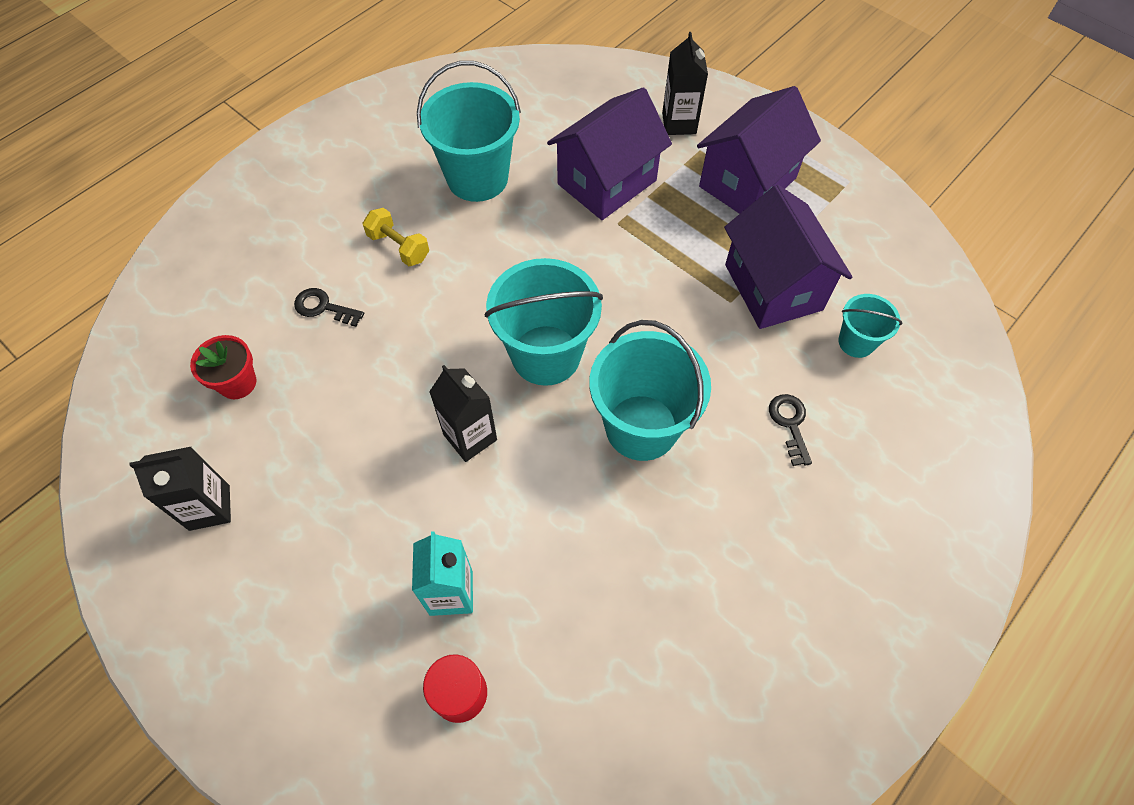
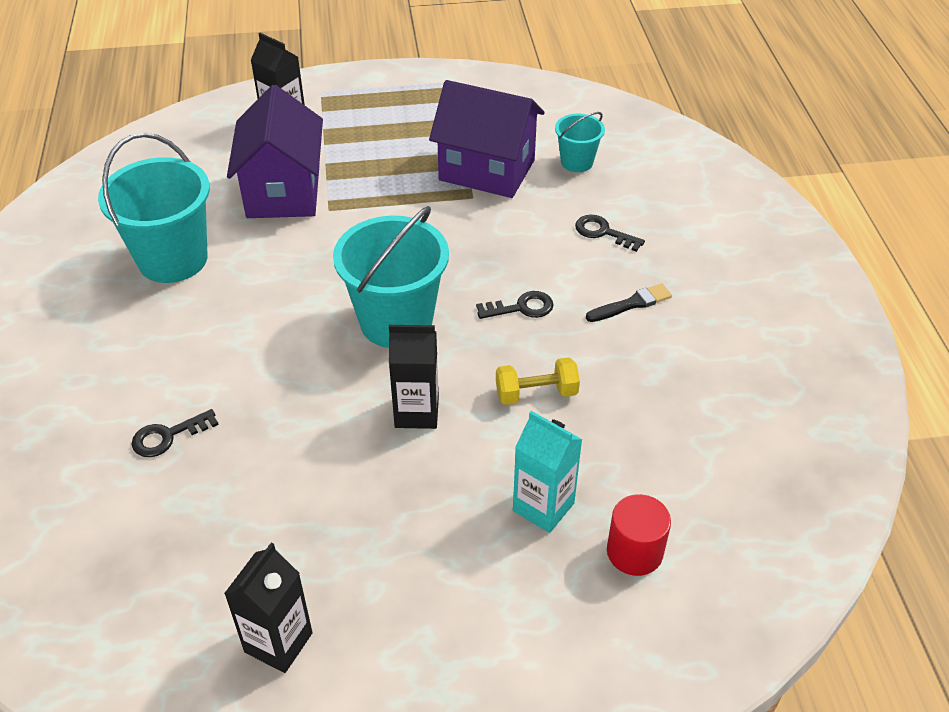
camera: 50 degrees left, 15 degrees down
red flower pot [190,335,256,399] -> none
yellow dumbbell [363,208,429,266] -> yellow dumbbell moved to [496,357,580,405]
turquoise bucket [589,320,711,461] -> black key [476,291,553,319]
purple house [697,86,821,214] -> none
none -> black brush [586,283,672,322]

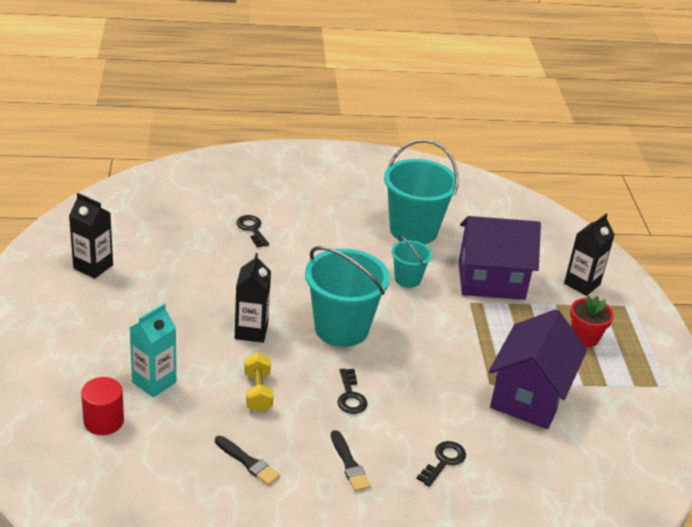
camera: 90 degrees right, 10 degrees down
turquoise bucket [555,112,605,172] -> turquoise bucket moved to [392,235,432,288]
none -> black brush [215,436,280,485]
none -> red flower pot [570,296,614,347]

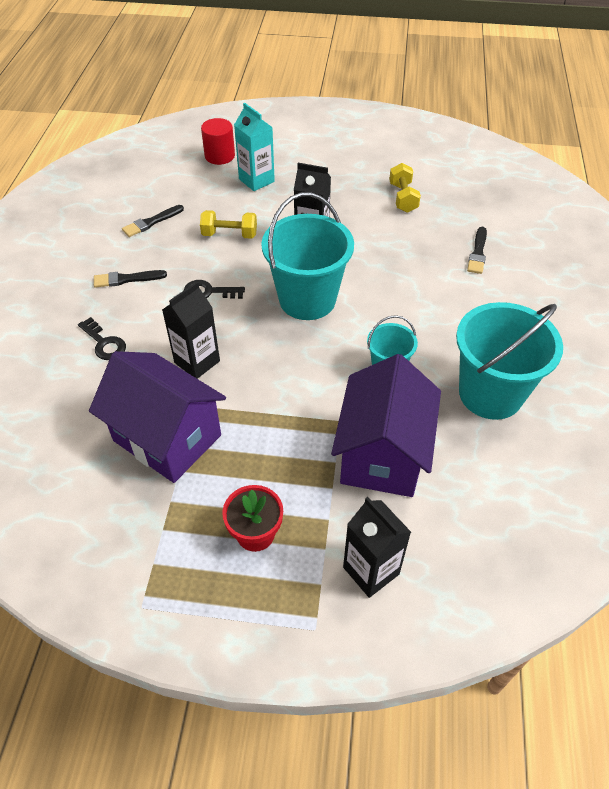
camera: 105 degrees right, 15 degrees up
black carton [69,193,113,279] -> black carton moved to [162,282,220,379]
black key [236,215,269,248] -> black brush [467,227,487,274]
none -> yellow dumbbell [389,163,421,213]

